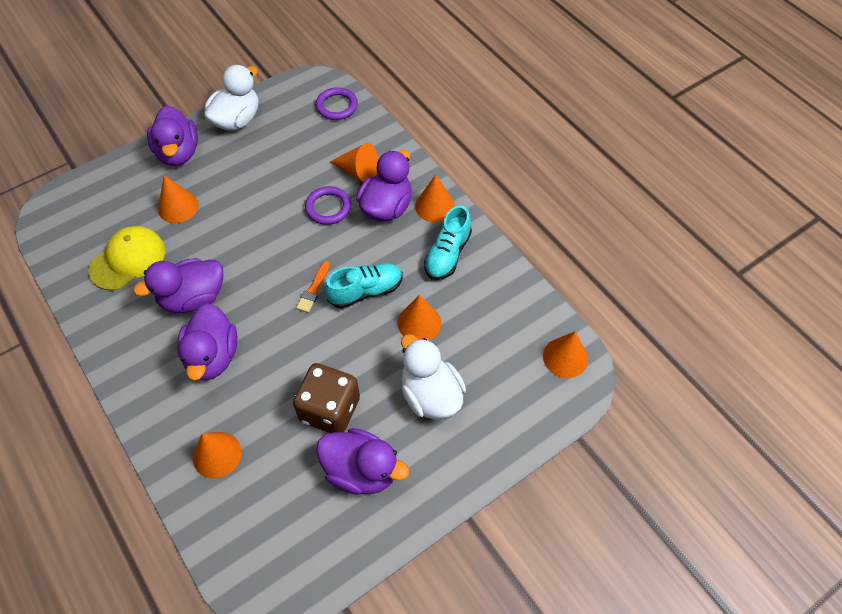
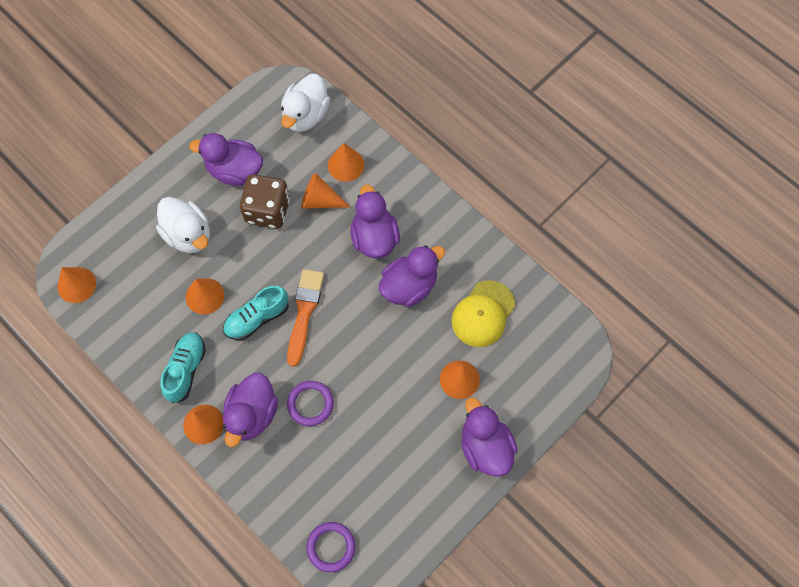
camera: 170 degrees right, 10 degrees up
white duck [204,65,259,131] -> white duck moved to [281,74,331,132]
orange brush [296,261,330,313] -> orange brush [287,269,324,367], size x1.79
orange cone [330,143,379,182] -> orange cone moved to [301,173,350,209]

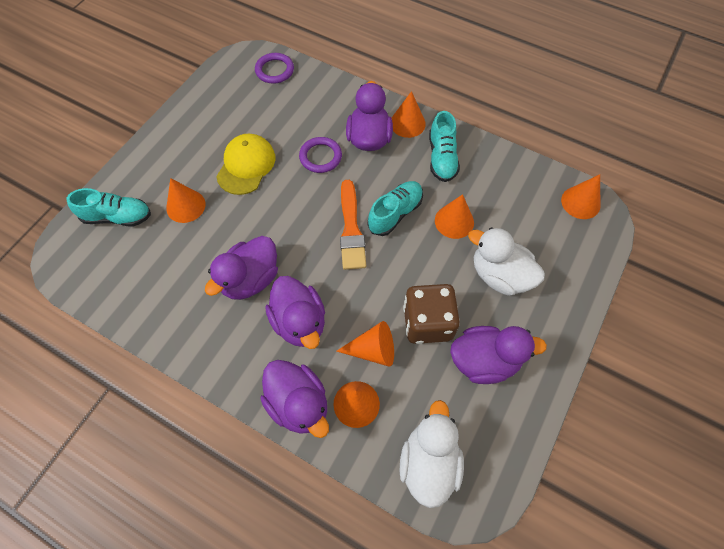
camera: 165 degrees right, 5 degrees down
yellow cap [452,280,515,347] -> yellow cap moved to [216,134,275,195]
purple duck [461,397,518,477] -> purple duck moved to [260,360,329,438]
none -> turquoise shoe [67,188,151,226]

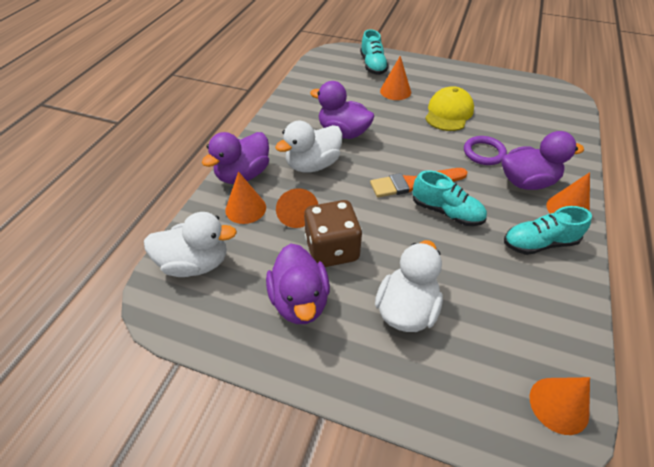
camera: 80 degrees right, 15 degrees down
yellow cap [216,134,275,195] -> yellow cap turned 75 degrees counterclockwise [425,86,474,131]
purple ring [255,53,294,84] -> none
purple duck [265,276,325,349] -> white duck [275,121,343,172]
orange cone [435,194,474,239] -> none

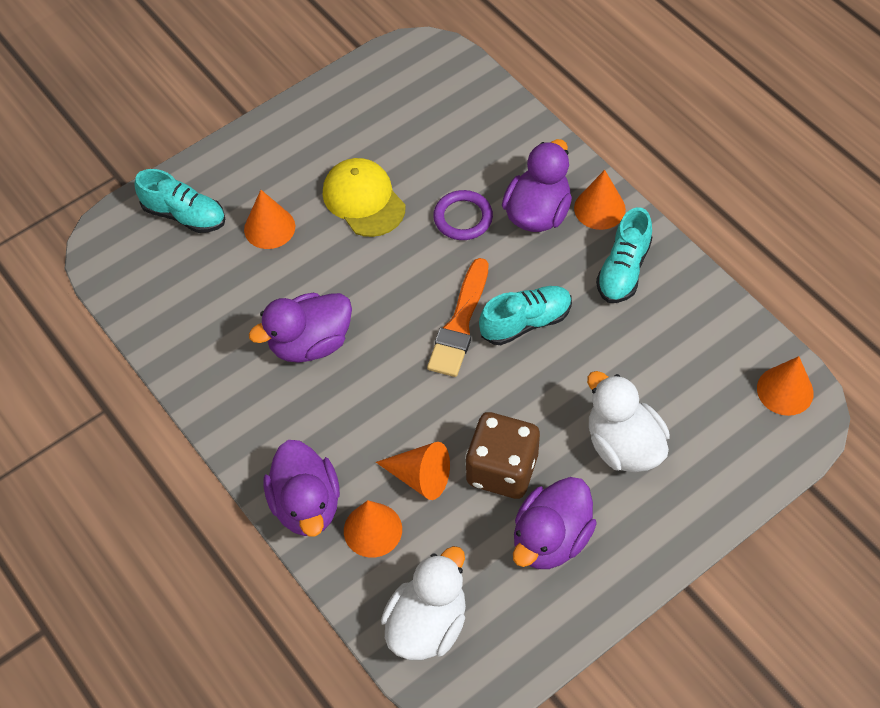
camera: 55 degrees left, 10 degrees up
purple duck [266,243,330,324] -> purple duck turned 105 degrees clockwise [513,477,597,569]
white duck [275,121,343,172] -> none

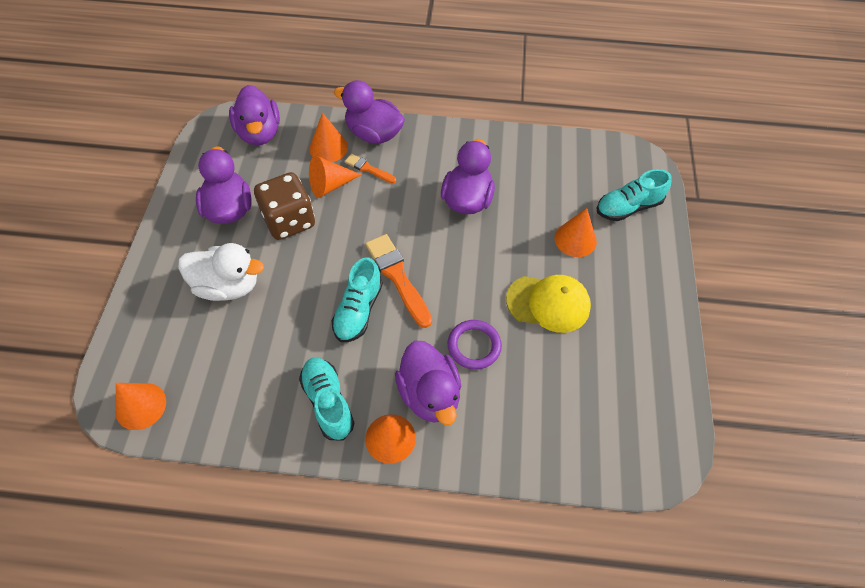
camera: 130 degrees right, 0 degrees up
white duck [381,546,466,660] -> purple duck [229,85,280,145]
none -> orange brush [345,154,396,183]

